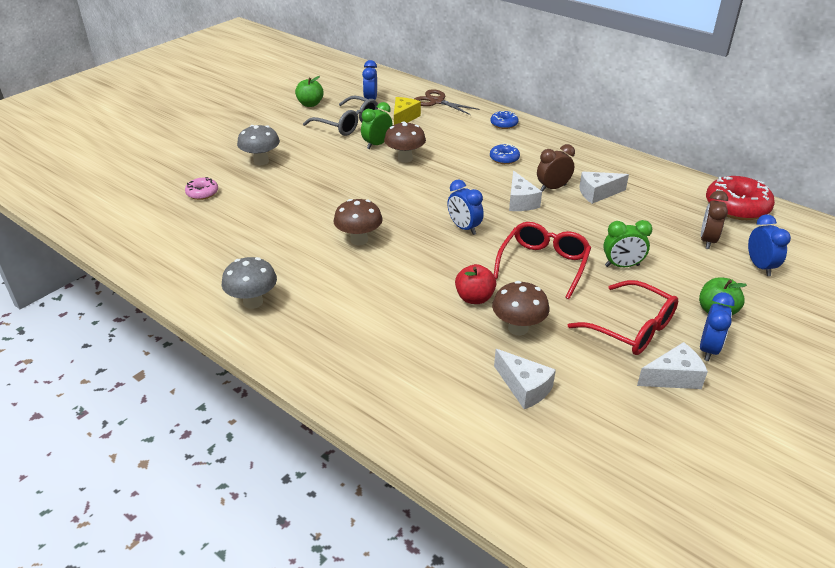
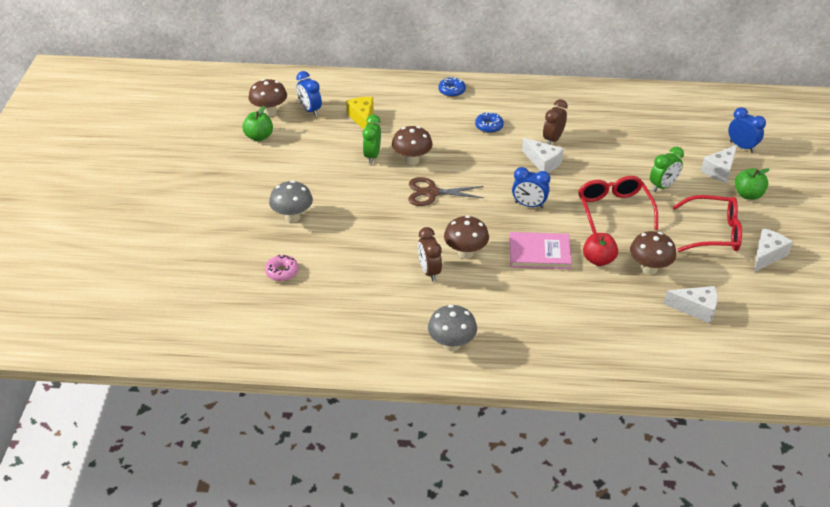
camera: 35 degrees left, 5 degrees up
grey glasses [303,96,378,136] -> none
brown scissors [414,89,480,115] -> brown scissors moved to [408,177,484,206]
white cheese [579,172,629,204] -> white cheese moved to [701,145,737,183]
blue clock [700,292,735,361] -> none
brown clock [701,191,728,249] -> brown clock moved to [418,227,442,281]
red donut [706,176,775,220] -> none
none -> brown mushroom [249,79,287,117]
none -> pink book [509,232,572,269]

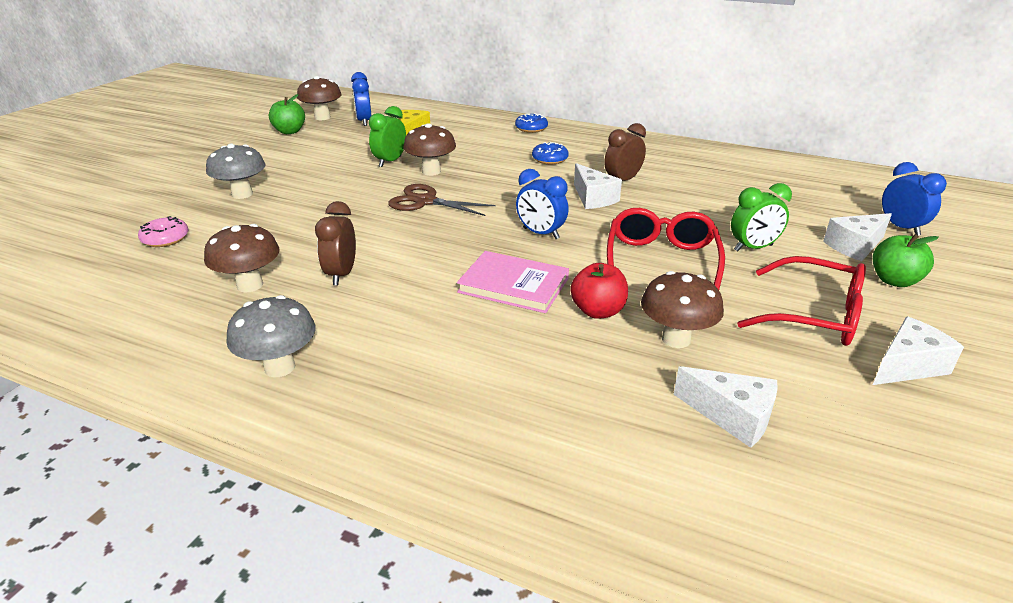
camera: 20 degrees right, 10 degrees down
brown mushroom [444,215,489,259] -> brown mushroom moved to [204,224,280,292]

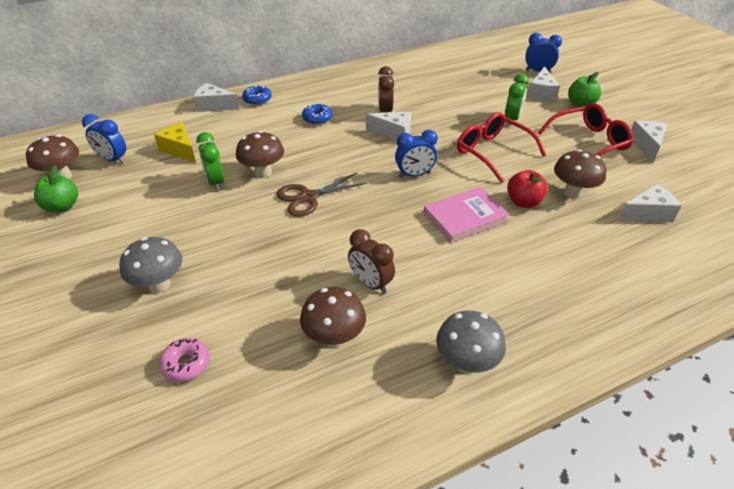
camera: 50 degrees left, 10 degrees up
none -> white cheese [193,83,240,112]

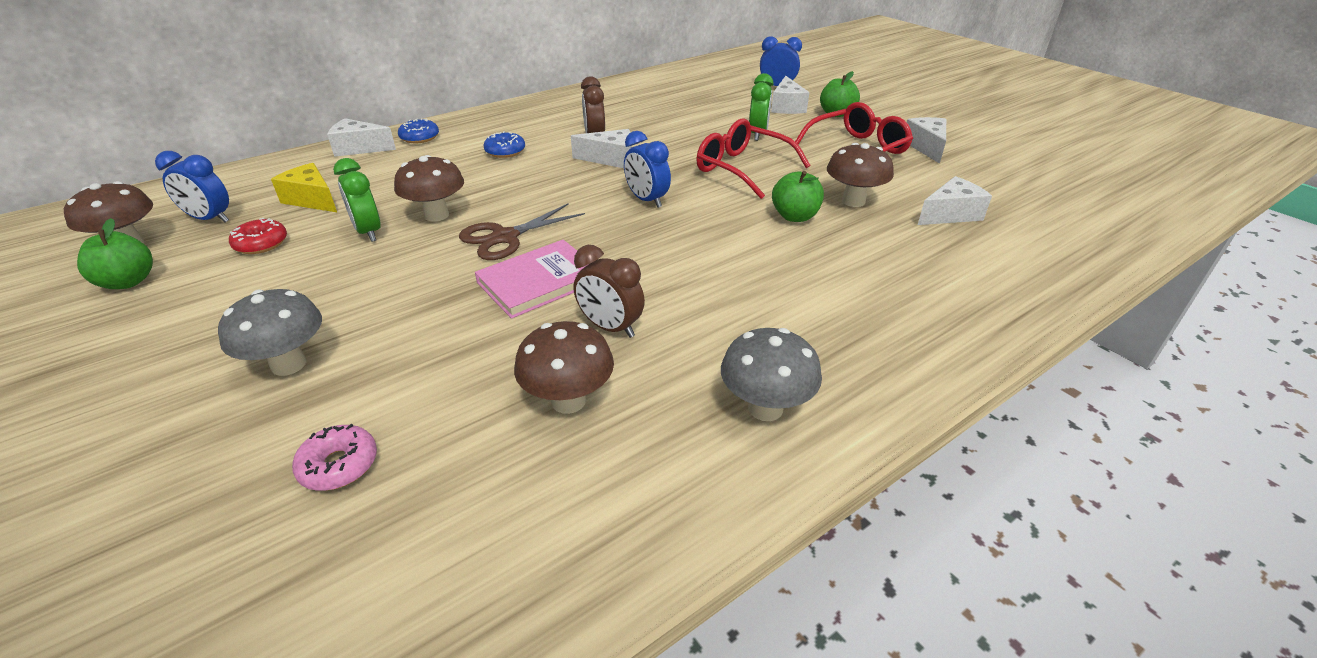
camera: 10 degrees left, 5 degrees down
blue clock [395,130,438,178] -> blue clock turned 75 degrees clockwise [624,131,671,208]
pink book [424,187,510,243] -> pink book moved to [475,240,587,319]
red apple [507,170,548,208] -> green apple [772,171,824,222]
none -> red donut [229,218,287,254]

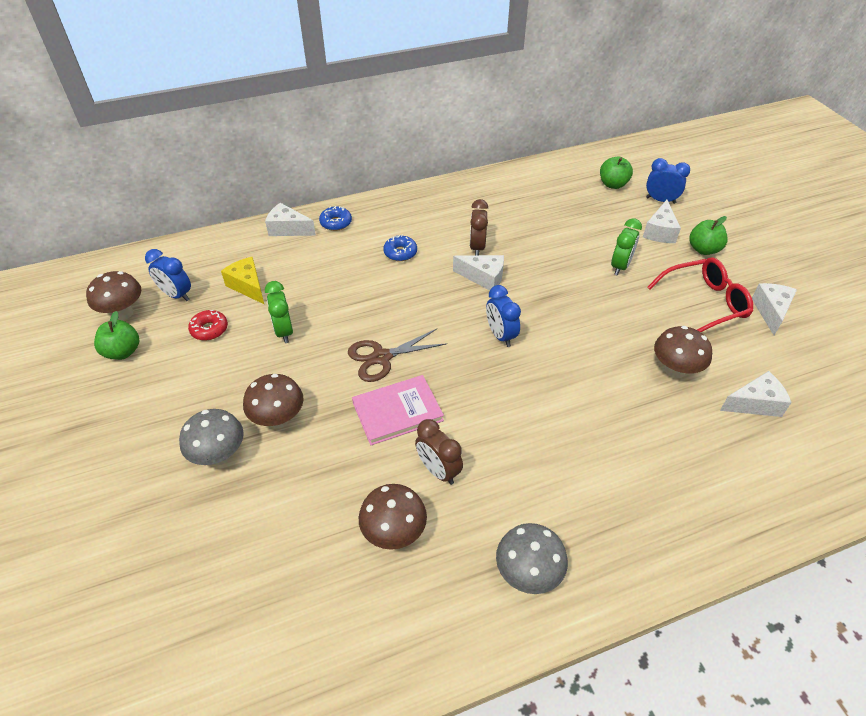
camera: 15 degrees right, 10 degrees up
pink donut [292,424,377,491] -> none
brown mushroom [394,155,464,222] -> brown mushroom moved to [243,374,304,428]
red glasses [696,118,810,199] -> none
green apple [772,171,824,222] -> green apple moved to [600,157,633,189]

